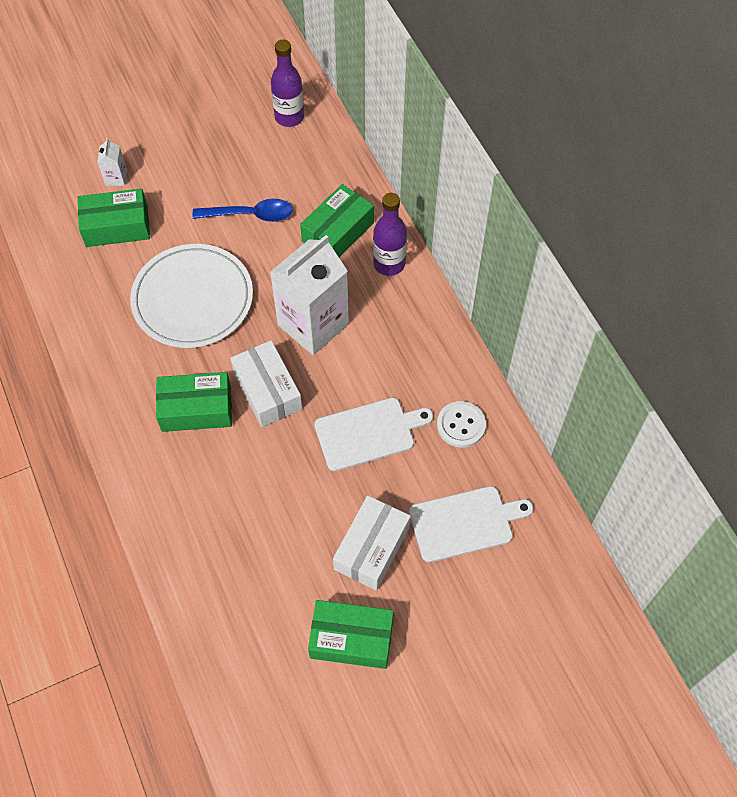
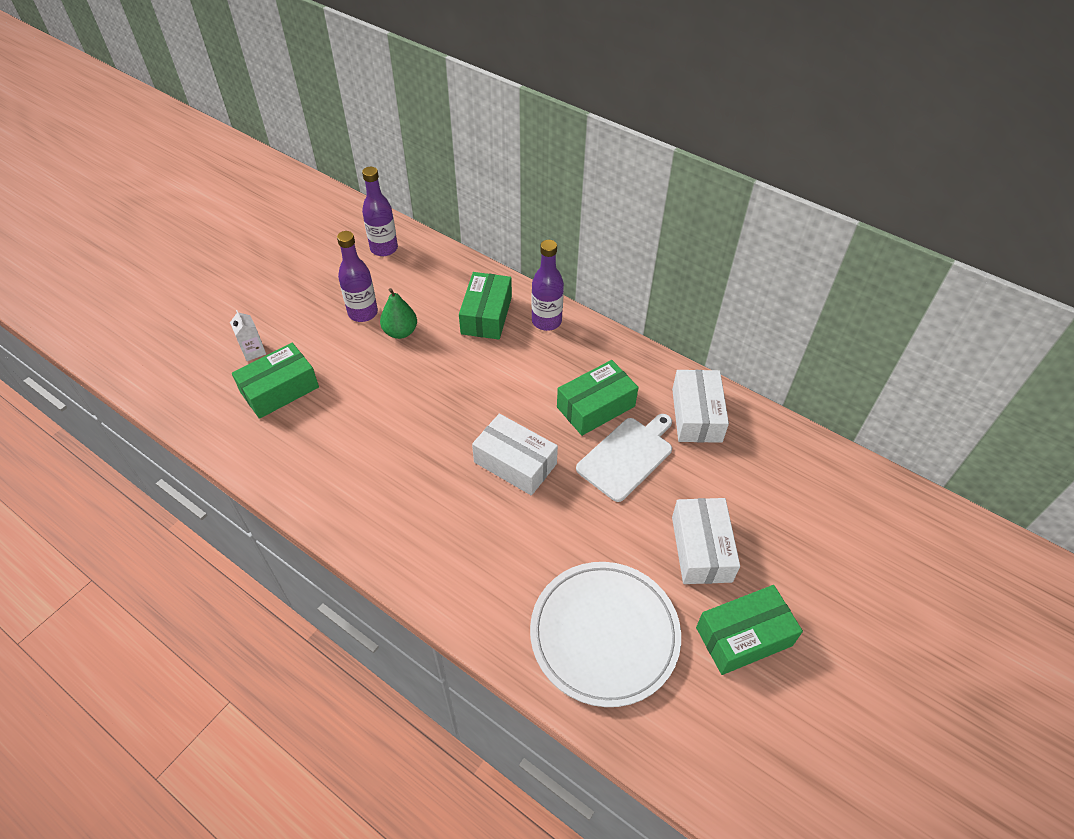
camera: 30 degrees left, 10 degrees down
white plate [130,244,253,348] -> white plate moved to [530,562,681,707]
green box [156,372,232,432] -> green box moved to [557,360,639,436]
blue spoon [192,198,293,222] -> green pear [380,288,417,339]
white carton [270,235,349,355] -> none
white cutting board [409,486,534,562] -> none
white button [437,401,486,448] -> white box [672,370,729,443]
none -> purple bottle [337,231,378,322]

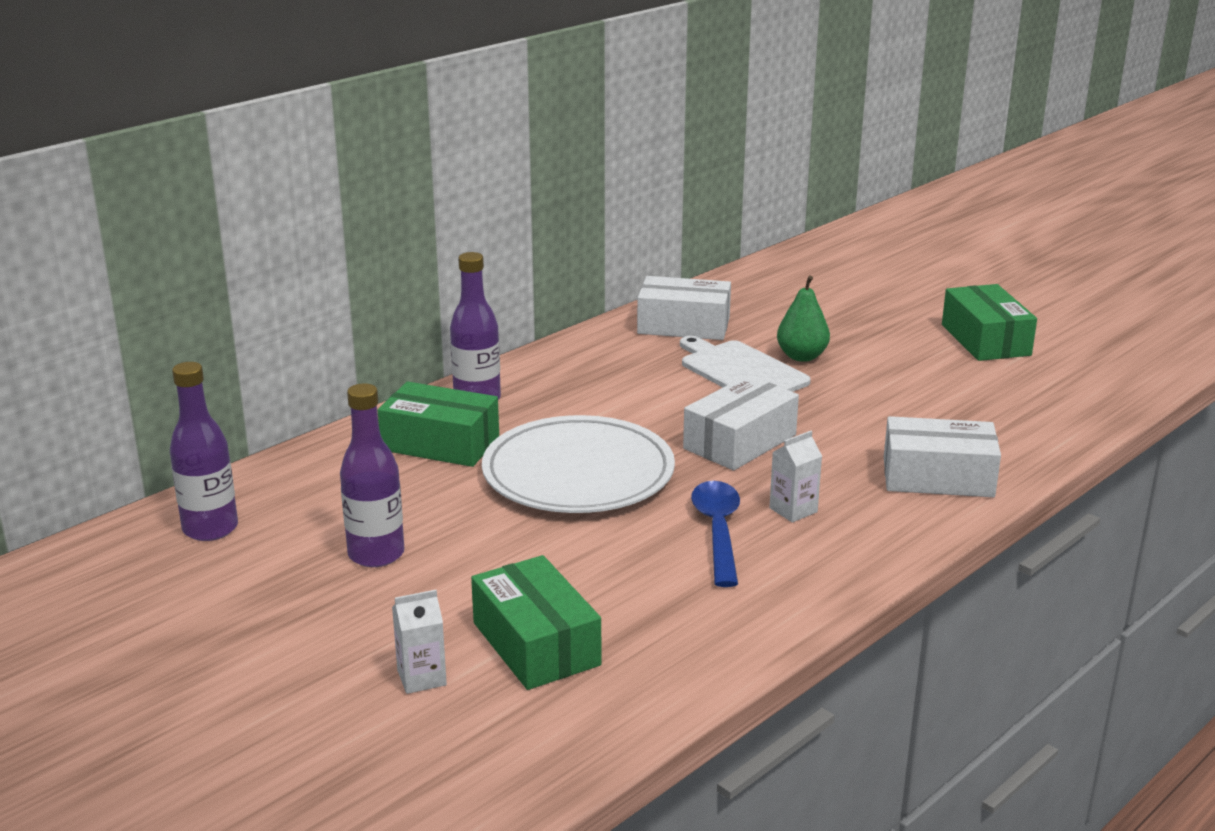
camera: 80 degrees left, 25 degrees down
green pear [380,288,417,339] -> green pear moved to [777,276,830,362]
white plate [530,562,681,707] -> white plate moved to [482,415,675,513]
green box [557,360,639,436] -> none
white box [672,498,740,584] -> white box moved to [884,416,1001,497]
none -> blue spoon [691,481,740,587]
none -> white carton [769,431,822,522]

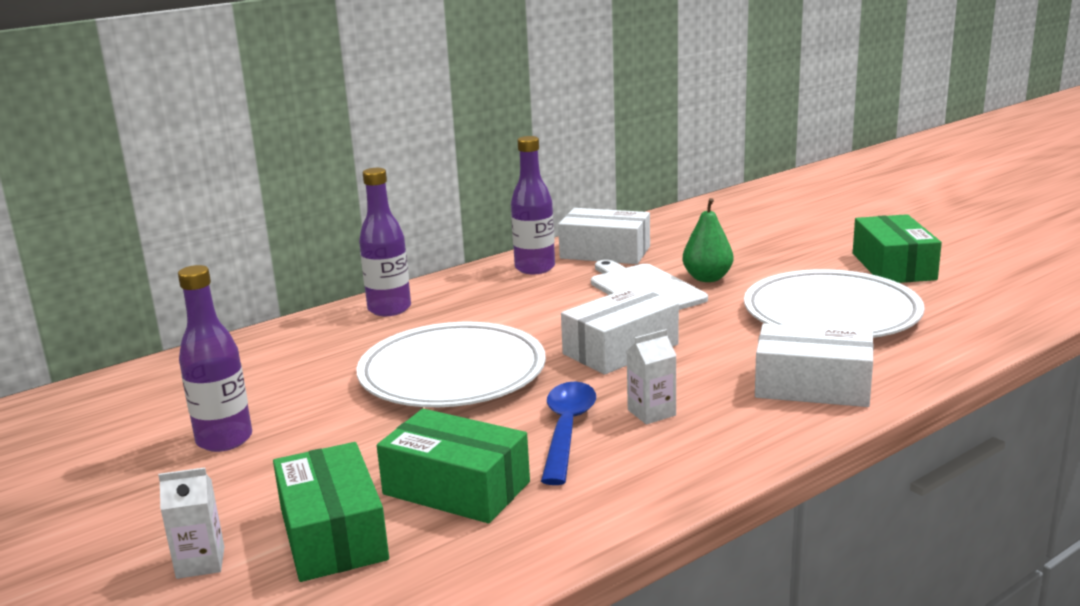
camera: 10 degrees right, 5 degrees down
purple bottle [170,362,238,541] -> purple bottle moved to [511,136,555,274]
green box [378,382,499,467] -> green box moved to [377,408,530,523]
none -> white plate [744,269,925,338]

